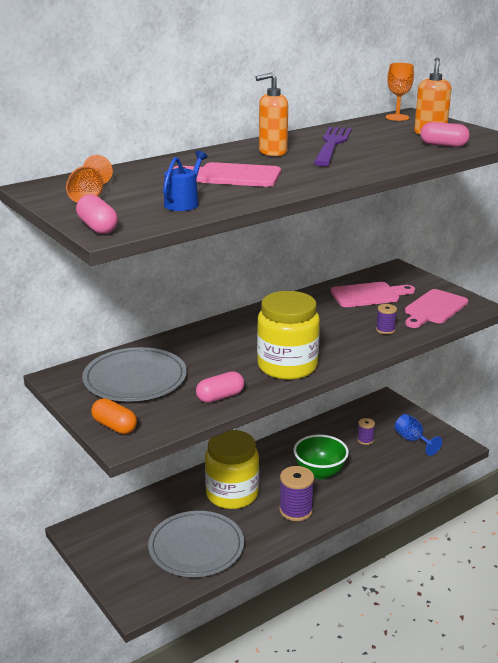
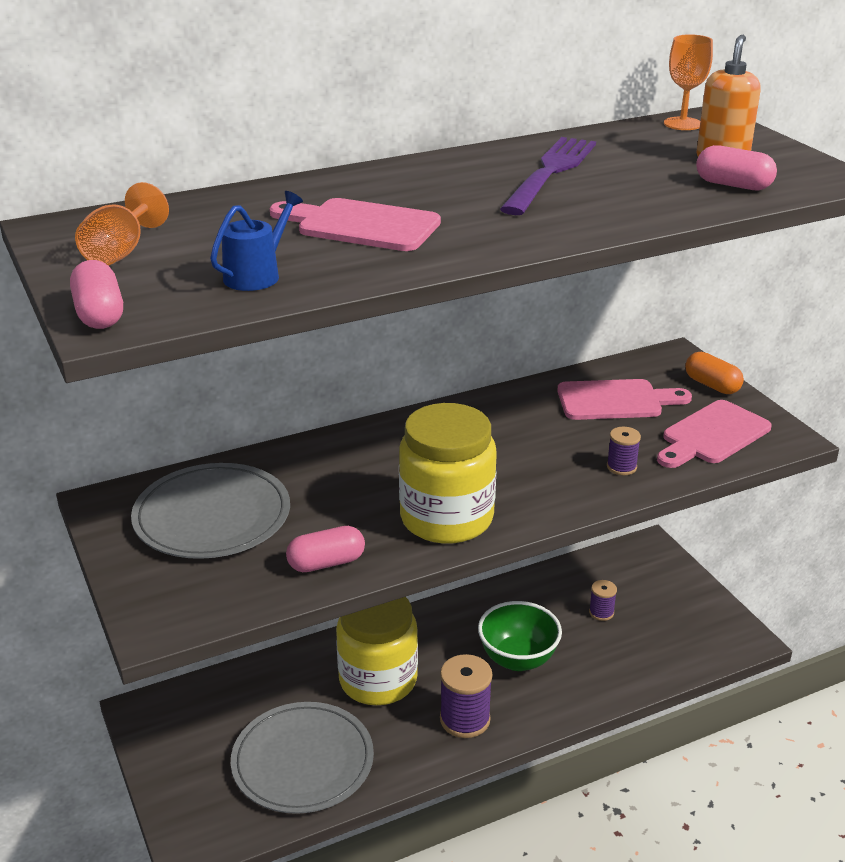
camera: 10 degrees right, 5 degrees up
orange capsule [91,398,137,434] -> orange capsule moved to [685,352,744,394]
orange soap dispenser [256,72,288,156] -> none
blue goblet [395,414,442,456] -> none

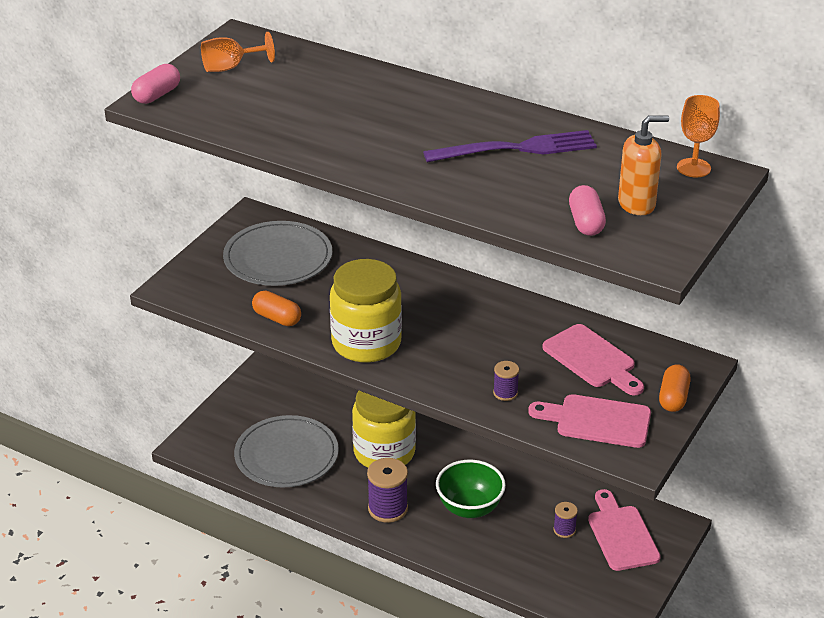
camera: 55 degrees right, 5 degrees up
blue watering can [210,191,303,291] -> none
pink cutting board [270,198,441,251] -> pink cutting board moved to [588,489,661,571]
pink capsule [286,526,365,572] -> orange capsule [252,290,301,326]

